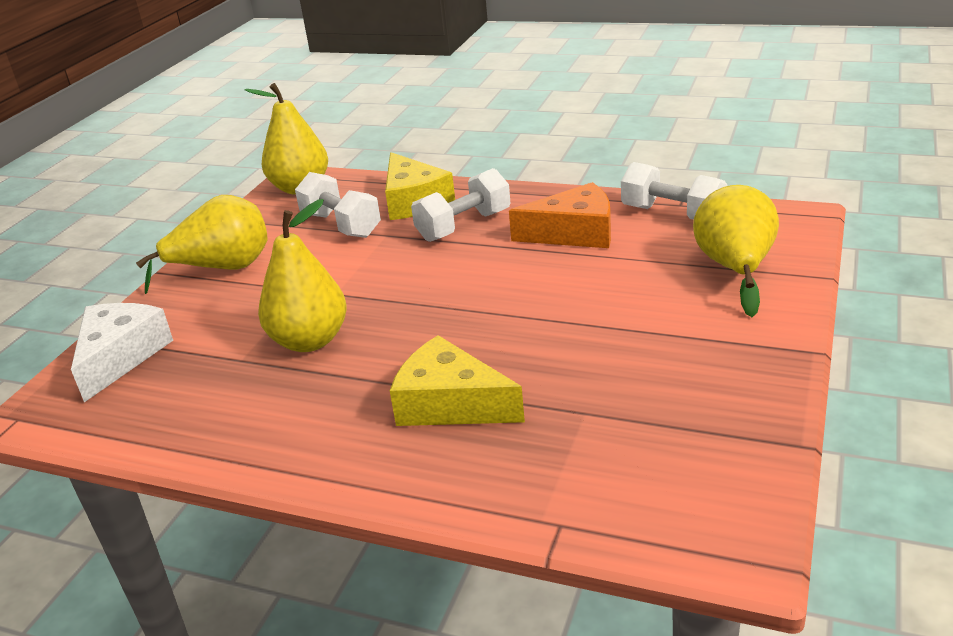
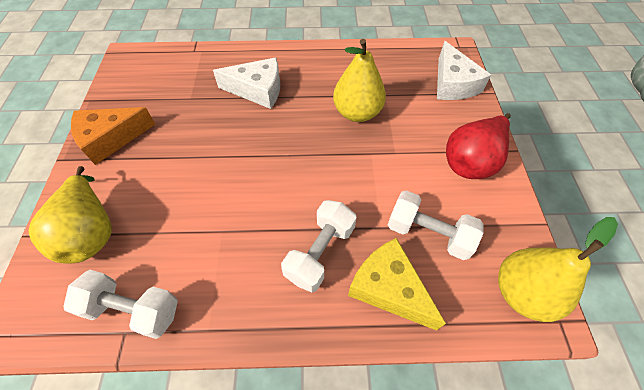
camera: 155 degrees right, 25 degrees up
yellow pear [136,195,267,294] -> red pear [446,113,511,179]
yellow cheese [390,335,525,426] -> white cheese [213,57,280,109]
orange cheese [509,182,611,248] -> orange cheese moved to [71,107,155,165]

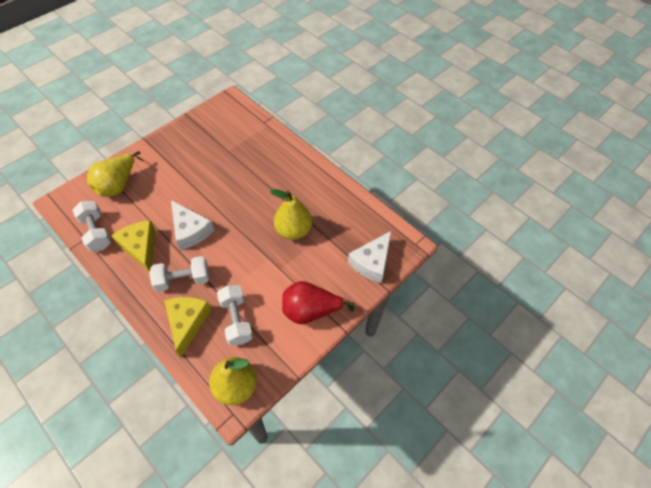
camera: 45 degrees right, 0 degrees up
orange cheese [71,107,155,165] -> none
white cheese [213,57,280,109] -> white cheese moved to [171,200,214,250]
none -> yellow cheese [111,220,156,272]

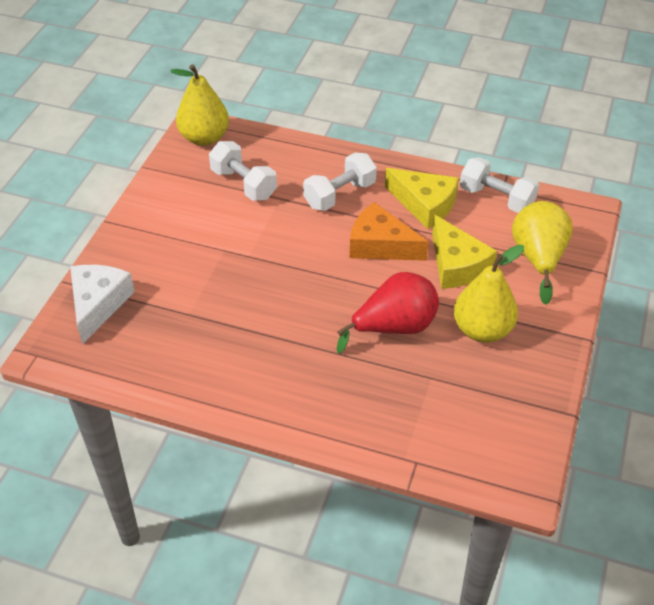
camera: 155 degrees right, 10 degrees down
yellow cheese [164,297,212,357] -> yellow cheese moved to [432,215,497,289]
white cheese [171,200,214,250] -> orange cheese [350,202,429,261]
yellow pear [270,189,312,240] -> yellow pear moved to [454,245,524,343]
red pear [282,281,355,324] -> red pear moved to [337,272,439,353]

